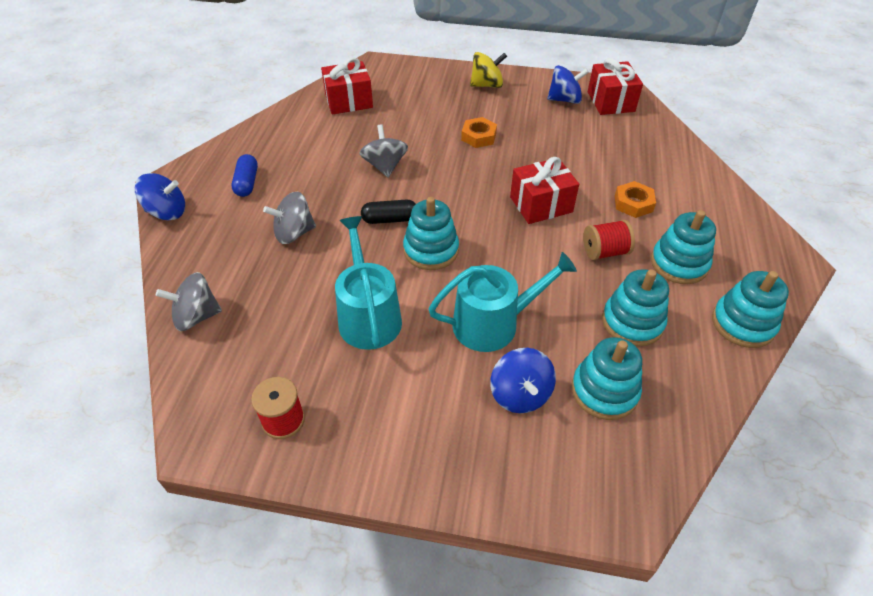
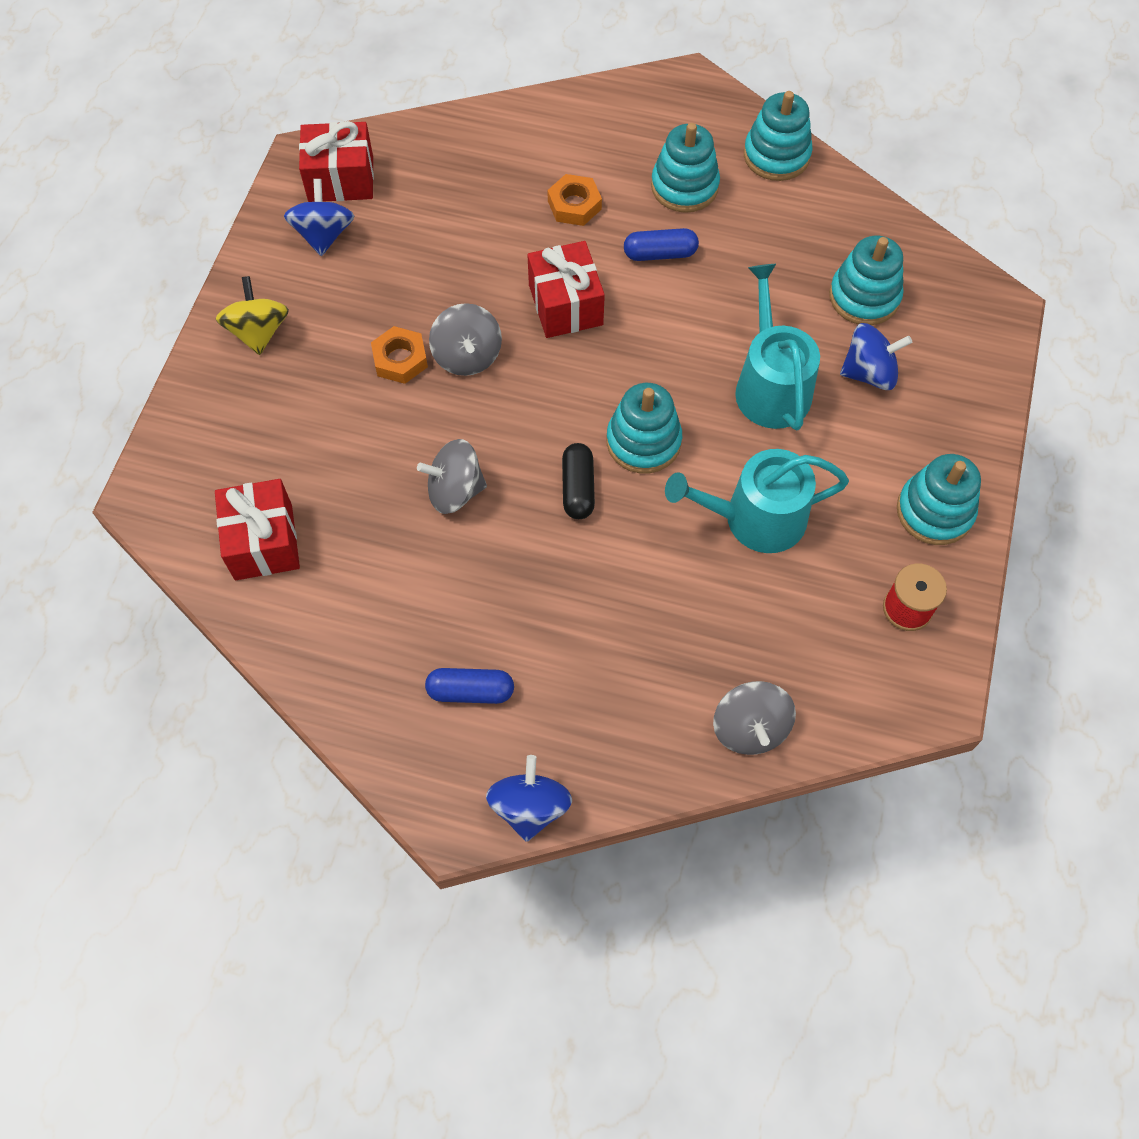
camera: 85 degrees left, 15 degrees up
grey spinning top [263,192,316,244] -> grey spinning top moved to [429,303,502,376]
red spool [583,220,635,260] -> blue capsule [624,228,699,261]
turquoise stacking toy [602,269,669,347] -> turquoise stacking toy moved to [897,454,981,545]

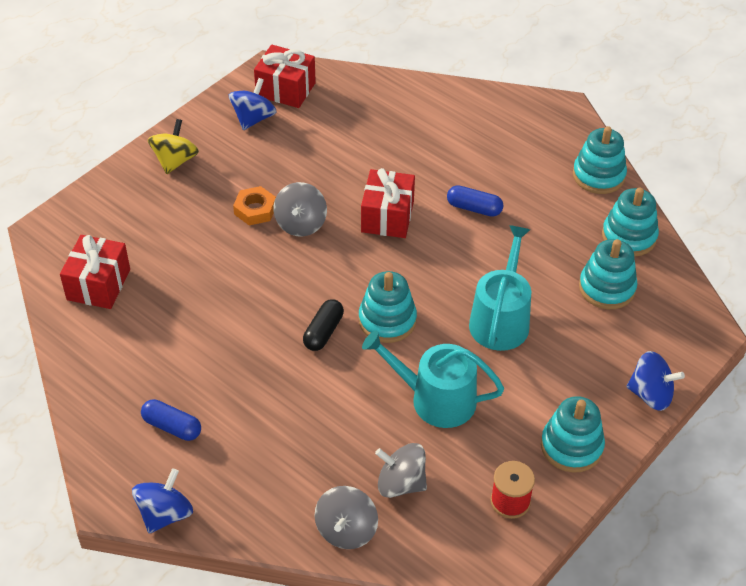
camera: 25 degrees right, 15 degrees down
grey spinning top [417,439,487,514] -> grey spinning top moved to [375,443,427,498]
orange nut [547,174,602,226] -> none
turquoise stacking toy [651,123,720,213] -> turquoise stacking toy moved to [602,187,659,257]
blue spinning top [840,323,912,390] -> blue spinning top moved to [626,351,685,411]

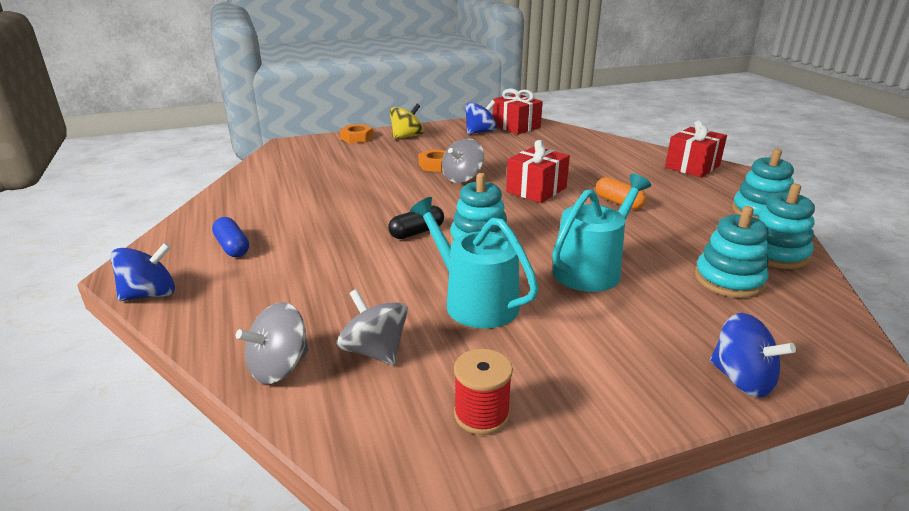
camera: 30 degrees right, 20 degrees down
red gift [60,235,130,309] -> red gift moved to [665,120,727,178]
blue capsule [447,185,503,217] -> orange capsule [596,177,647,210]
turquoise stacking toy [541,396,605,473] -> none
none -> orange nut [340,124,373,143]

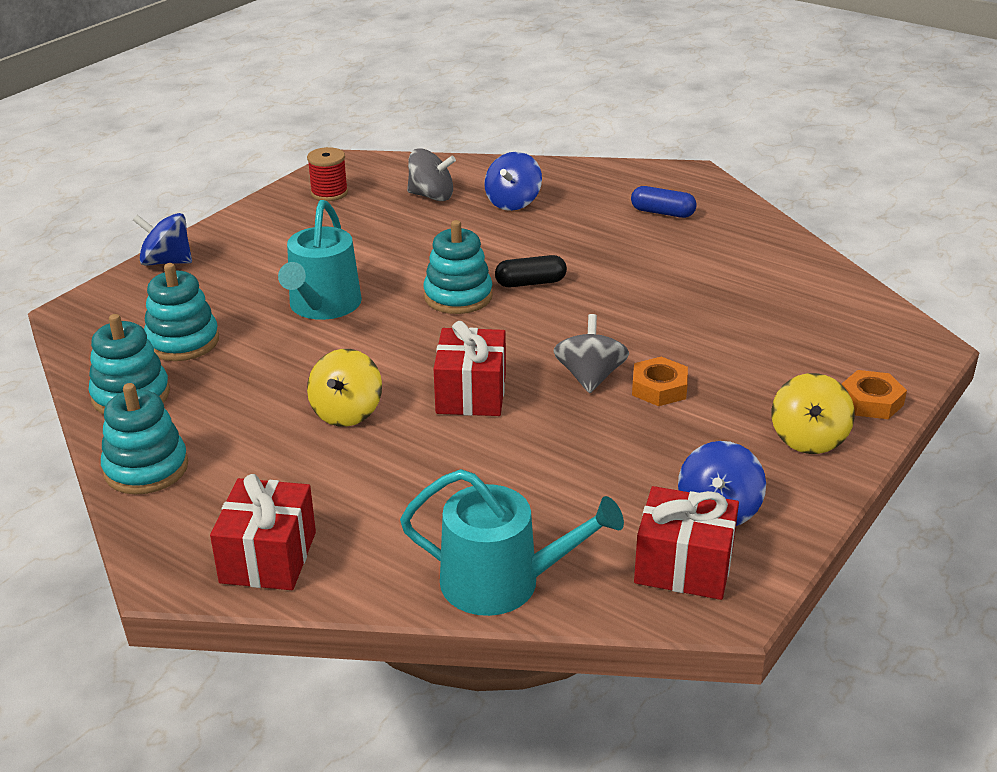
camera: 145 degrees right, 5 degrees up
blue spinning top [111,243,175,301] -> blue spinning top moved to [484,152,542,211]
grey spinning top [236,302,309,384] -> none
black capsule [388,205,444,239] -> black capsule turned 60 degrees clockwise [495,255,567,287]
turquoise watering can [410,197,539,328] -> turquoise watering can moved to [400,469,624,616]
orange capsule [596,177,647,210] -> yellow spinning top [307,349,382,427]

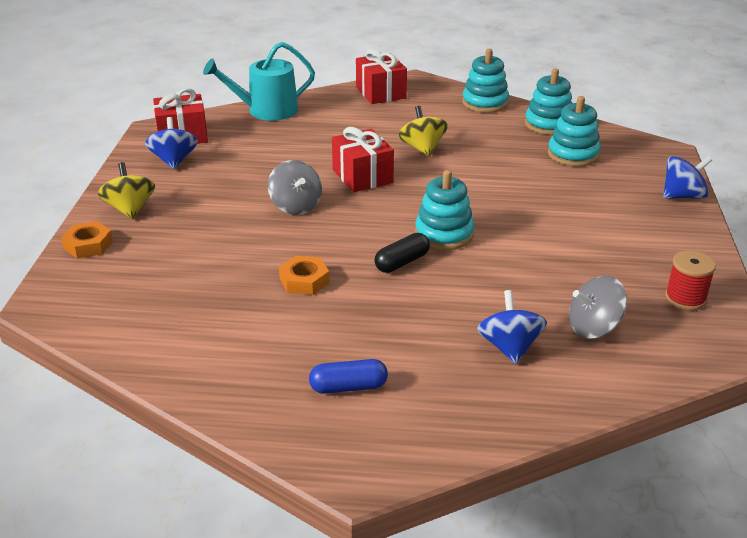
camera: 150 degrees right, 0 degrees up
turquoise watering can [278,200,362,320] -> none
orange nut [632,357,688,406] -> orange nut moved to [279,256,330,295]

